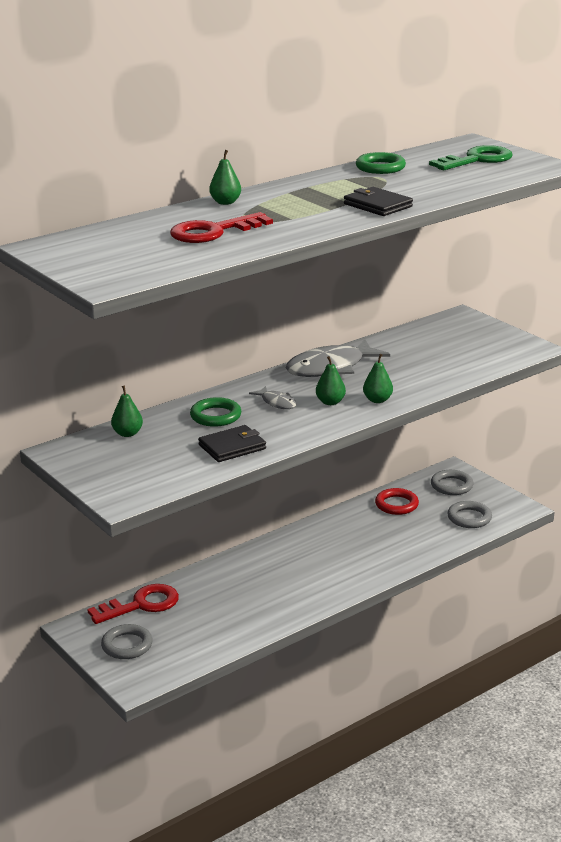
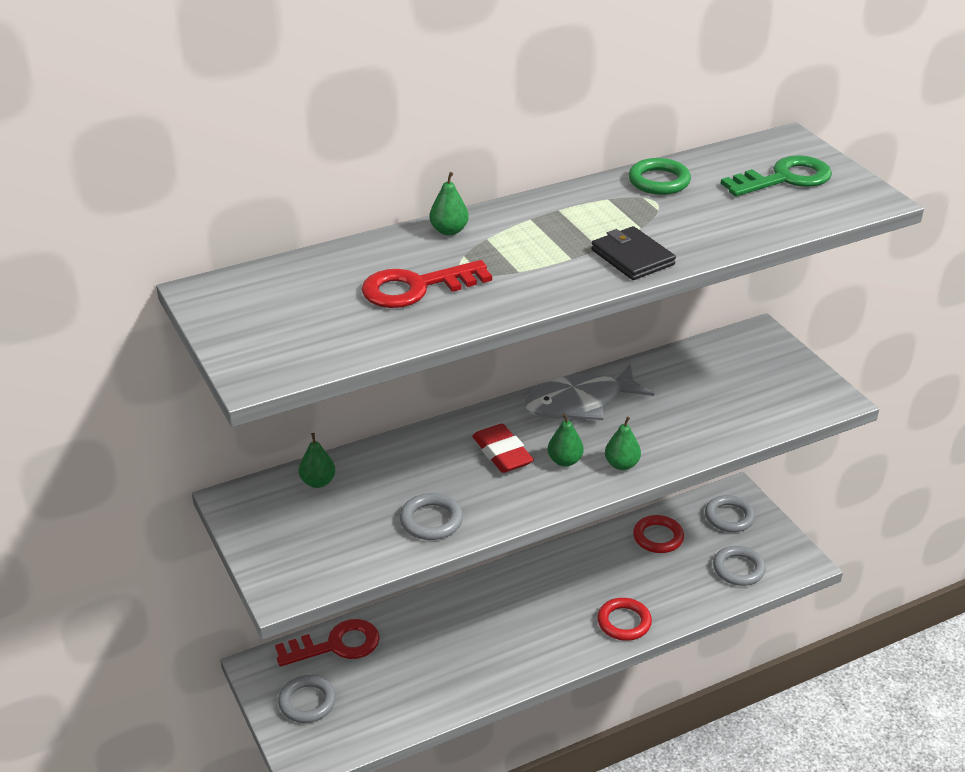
camera: 10 degrees right, 10 degrees up
green ring [190,397,241,427] -> none
black wallet [198,425,266,462] -> grey ring [400,493,463,540]
grey fish [249,386,297,409] -> red eraser [472,424,534,473]
none -> red ring [597,598,652,641]

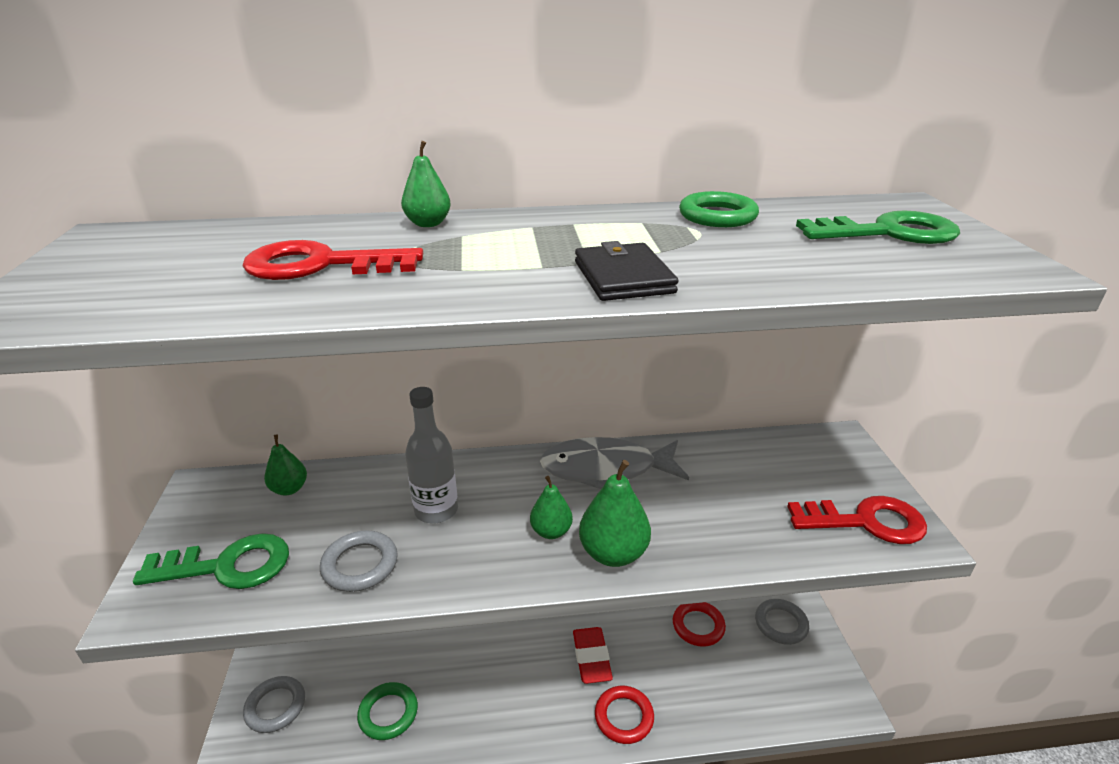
camera: 20 degrees right, 5 degrees down
red key [275,619,380,667] -> red key moved to [787,496,927,544]
red eraser [472,424,534,473] -> red eraser moved to [573,627,613,684]
green pear [605,416,641,470] -> green pear [579,460,651,567], size x1.60
grey ring [713,546,766,586] -> none
none -> green key [133,533,289,589]
none -> green ring [357,682,418,740]
none -> grey bottle [405,387,458,523]

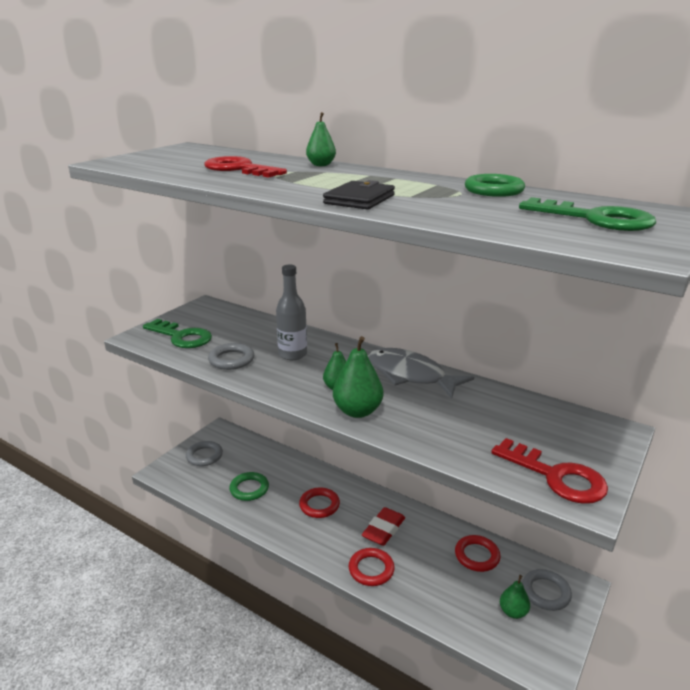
camera: 40 degrees right, 5 degrees down
green pear [264,435,307,495] -> green pear moved to [500,575,530,619]
none -> red ring [299,487,340,518]

